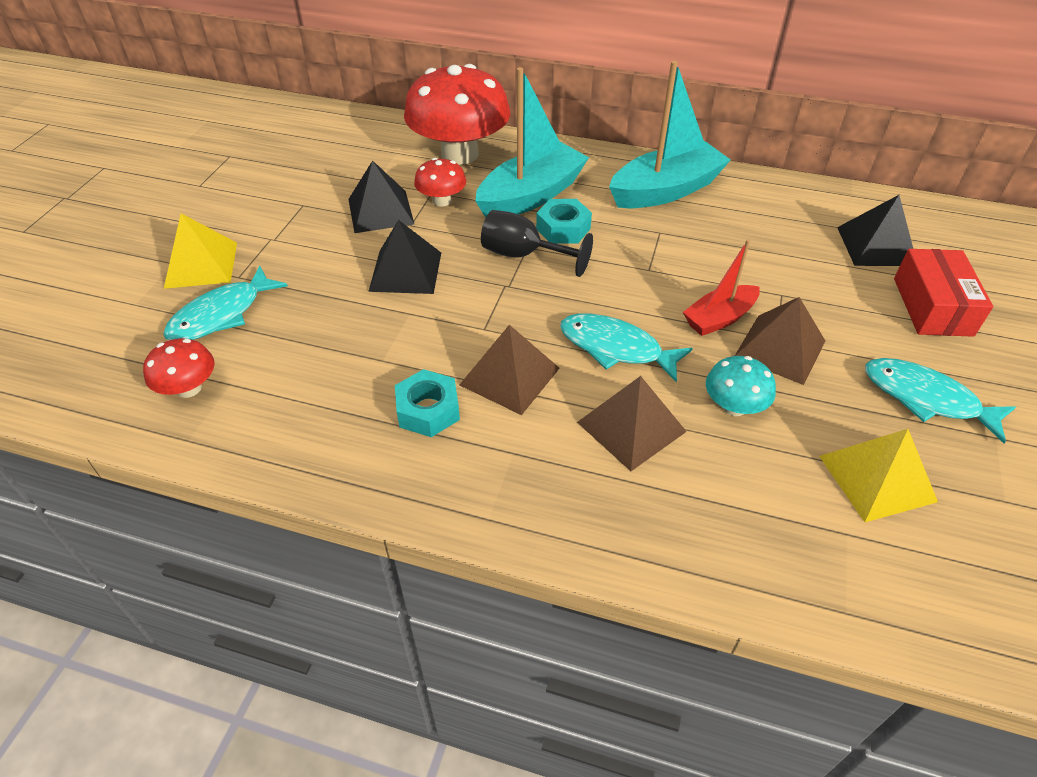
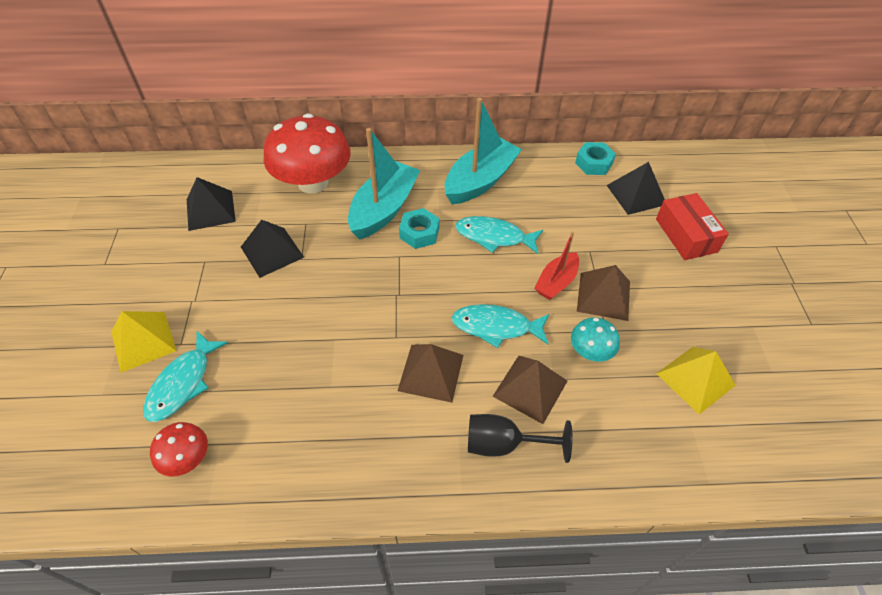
camera: 20 degrees left, 5 degrees up
black pyramid [368,220,441,294] -> black pyramid moved to [187,177,236,231]
turquoise nut [395,369,460,437] -> turquoise nut moved to [575,142,616,175]
red mushroom [414,158,466,207] -> none
black goblet [481,210,593,277] -> black goblet moved to [468,414,573,463]
turquoise fish [865,358,1016,443] -> turquoise fish moved to [455,216,543,254]

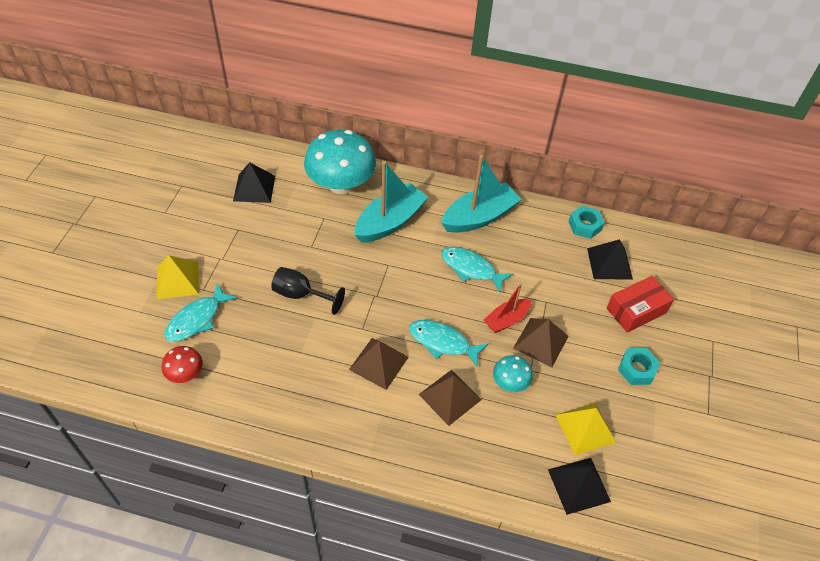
camera: 15 degrees right, 0 degrees up
black pyramid [241,220,304,278] -> black pyramid moved to [548,458,611,515]
red mushroom [264,113,351,194] -> turquoise mushroom [304,130,376,194]
turquoise nut [399,208,439,249] -> turquoise nut moved to [618,348,660,385]
black goblet [468,414,573,463] -> black goblet moved to [271,267,345,315]
red box [656,193,729,260] -> red box turned 60 degrees clockwise [607,276,674,333]

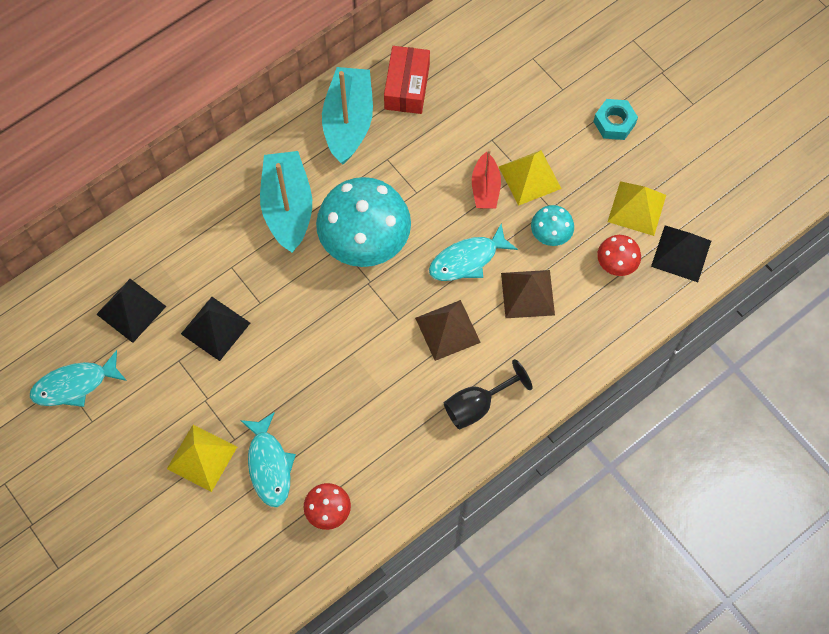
camera: 50 degrees left, 15 degrees up
black goblet [271,267,345,315] -> black goblet moved to [444,359,533,430]
turquoise mushroom [304,130,376,194] -> turquoise mushroom moved to [316,177,411,267]
turquoise fish [441,246,513,293] -> turquoise fish moved to [30,350,127,407]
brown pyramid [513,318,569,367] -> yellow pyramid [499,150,562,206]
turquoise nut [568,206,605,239] -> none
black pyramid [587,239,633,279] -> black pyramid moved to [181,297,250,361]
red box [607,276,674,333] -> red box moved to [384,46,430,114]
none -> red mushroom [597,235,641,276]

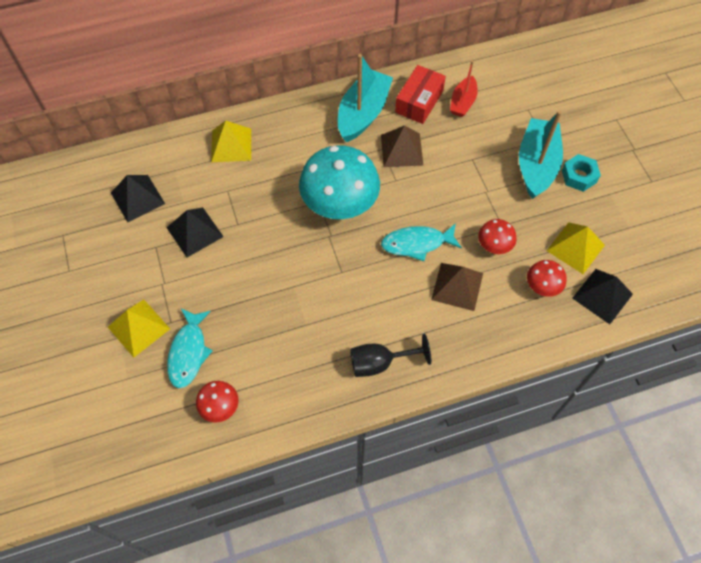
camera: 20 degrees right, 5 degrees down
turquoise fish [30,350,127,407] -> none
turquoise boat [260,151,312,253] -> turquoise boat moved to [519,110,563,199]
brown pyramid [415,300,481,361] -> brown pyramid moved to [381,125,424,167]
red boat [472,149,501,209] -> red boat moved to [450,61,478,117]
yellow pyramid [499,150,562,206] -> yellow pyramid moved to [211,121,251,162]
turquoise mushroom [531,205,574,246] -> red mushroom [478,219,517,254]

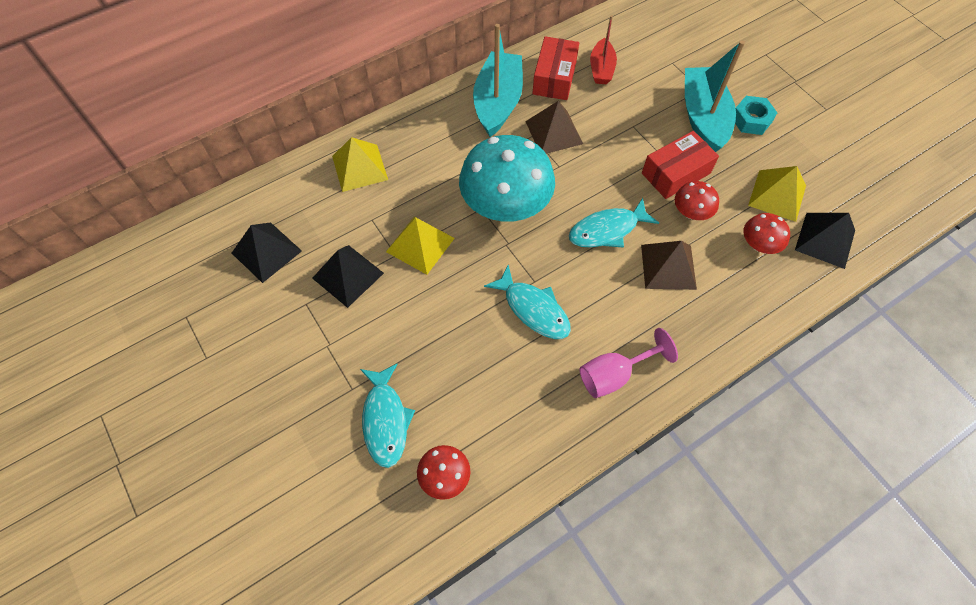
camera: 15 degrees left, 0 degrees up
yellow pyramid [108,300,170,357] -> yellow pyramid moved to [386,217,455,275]
black goblet [350,334,431,377] -> pink goblet [580,328,678,398]
none -> turquoise fish [484,265,571,339]
none -> red box [642,131,719,199]

